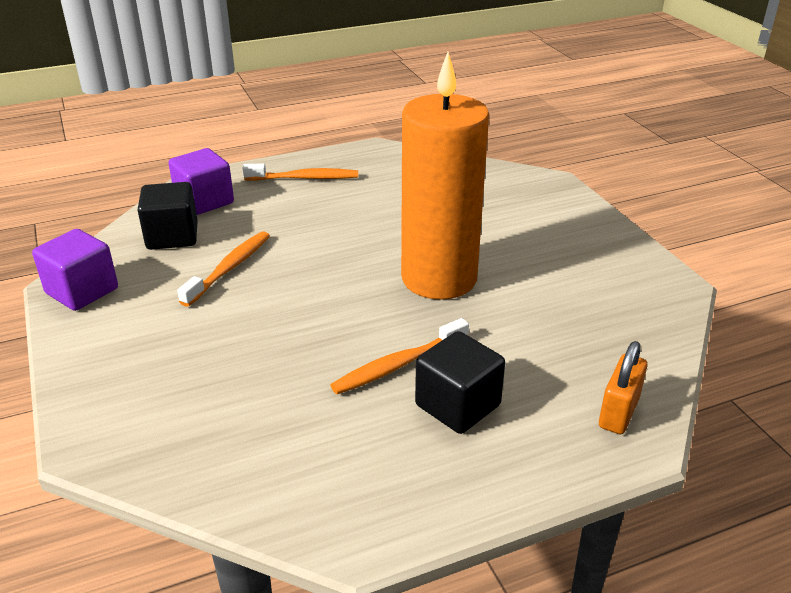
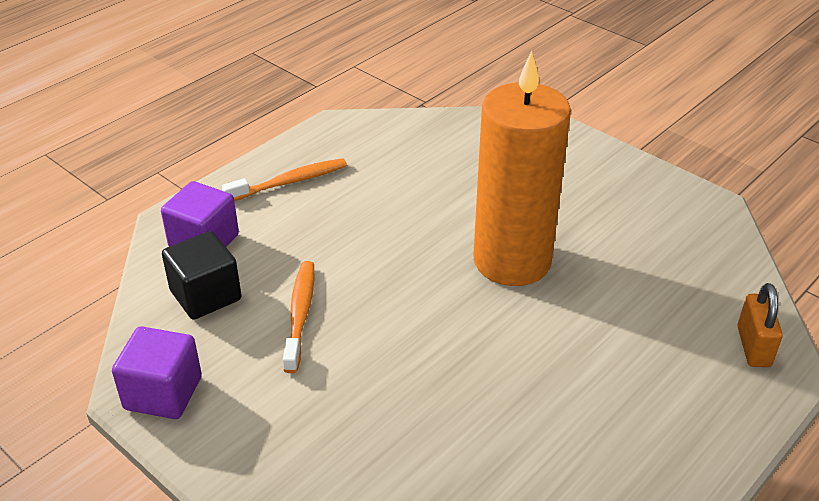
camera: 25 degrees left, 5 degrees up
orange toothbrush [330,318,469,394] -> none
black cube [415,331,505,434] -> none

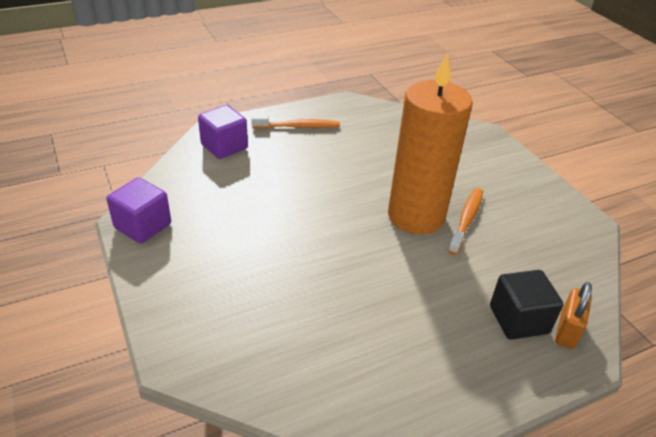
camera: 20 degrees right, 0 degrees up
black cube [162,231,242,320] -> black cube moved to [490,270,563,340]
orange toothbrush [283,261,315,373] -> orange toothbrush moved to [448,188,483,255]

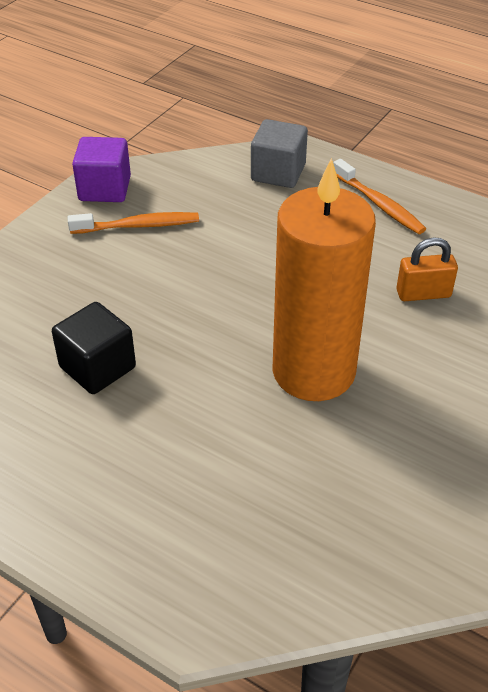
camera: 60 degrees right, 5 degrees up
purple cube [198,105,248,159] -> grey cube [251,119,308,188]
orange toothbrush [448,188,483,255] -> orange toothbrush moved to [68,212,199,234]
black cube [490,270,563,340] -> black cube moved to [52,302,136,394]
orange padlock [555,282,592,349] -> orange padlock moved to [396,237,458,301]

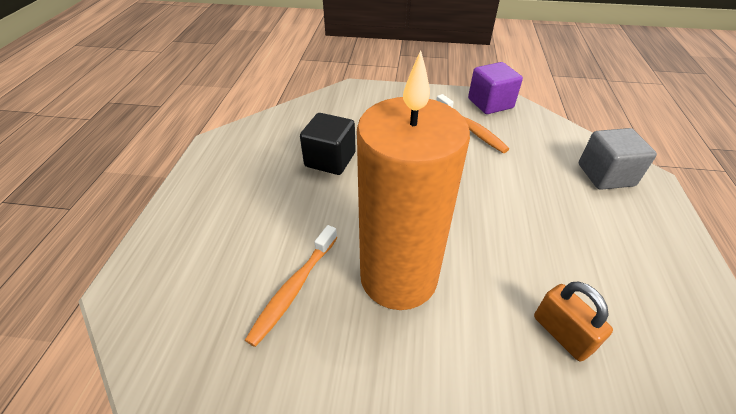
camera: 65 degrees right, 0 degrees up
orange toothbrush [334,159,426,234] -> orange toothbrush moved to [245,225,337,347]

